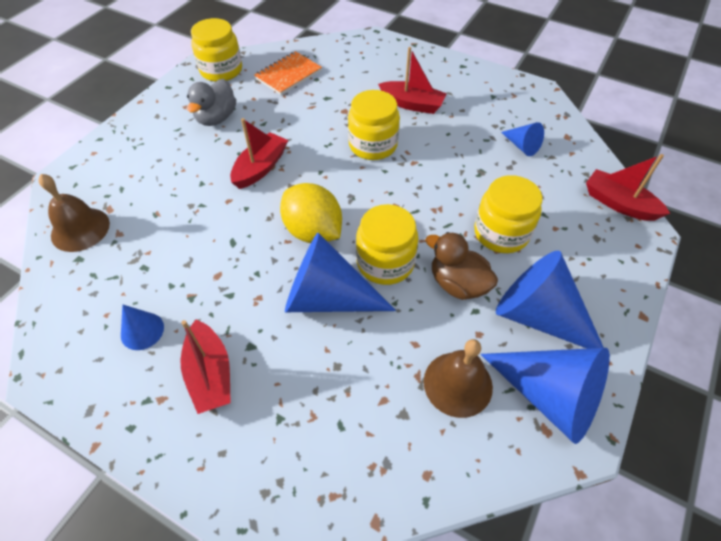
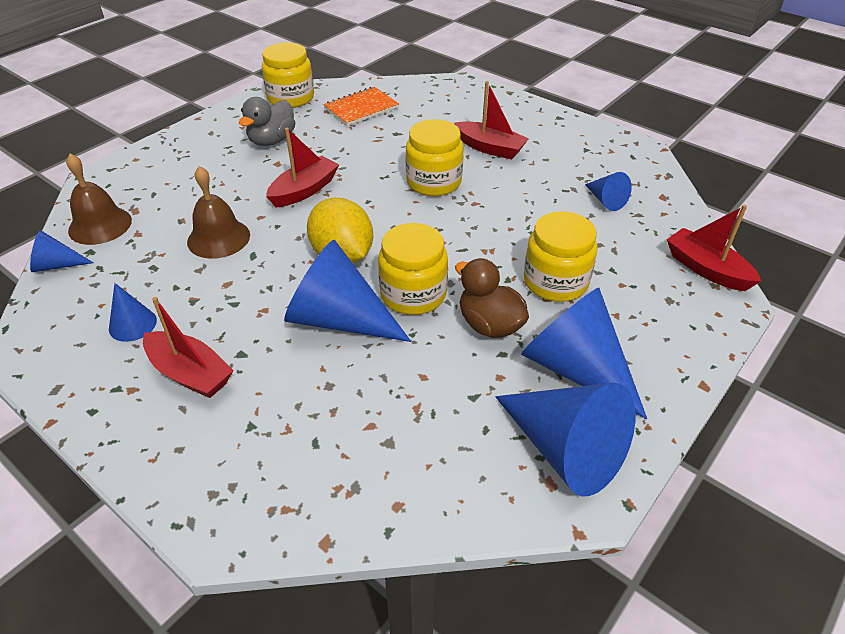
camera: 10 degrees right, 10 degrees down
red boat [181,320,231,414] -> red boat turned 45 degrees counterclockwise [143,297,234,398]
brown bell [424,339,493,418] -> brown bell moved to [187,166,250,259]
none -> blue cone [30,230,94,272]

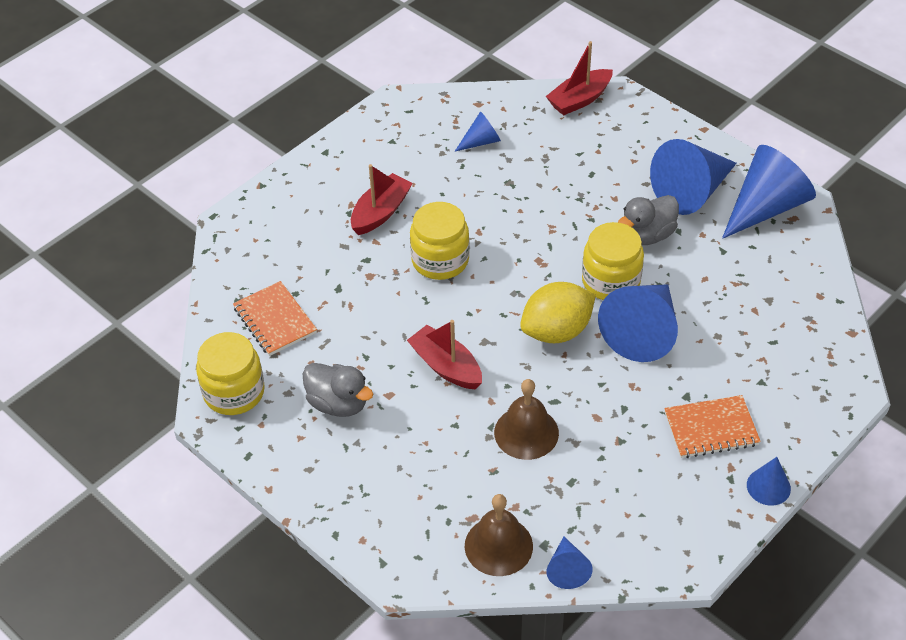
camera: 85 degrees left, 5 degrees up
blue cone [109,283,157,342] -> blue cone moved to [747,457,791,506]
red boat [143,297,234,398] -> orange notebook [664,395,761,458]
brown duck [455,258,529,338] -> grey duck [618,195,679,245]
yellow jar [524,211,597,302] -> none

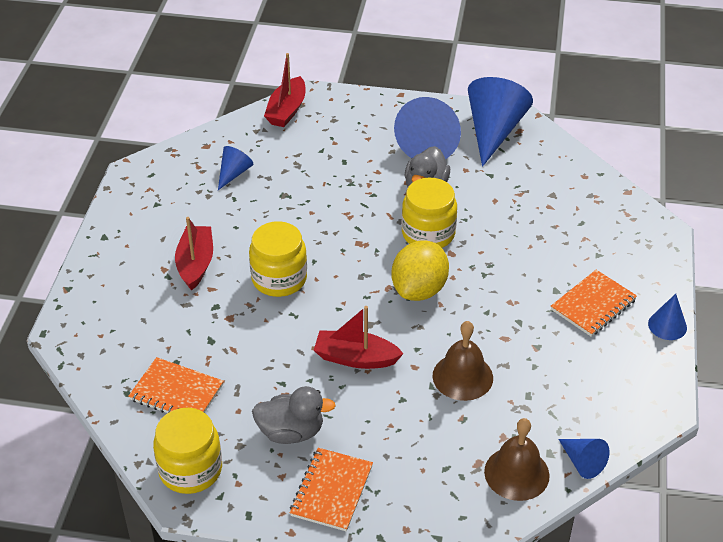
camera: 35 degrees left, 5 degrees down
blue cone [598,284,678,362] -> none
none -> orange notebook [290,448,373,531]

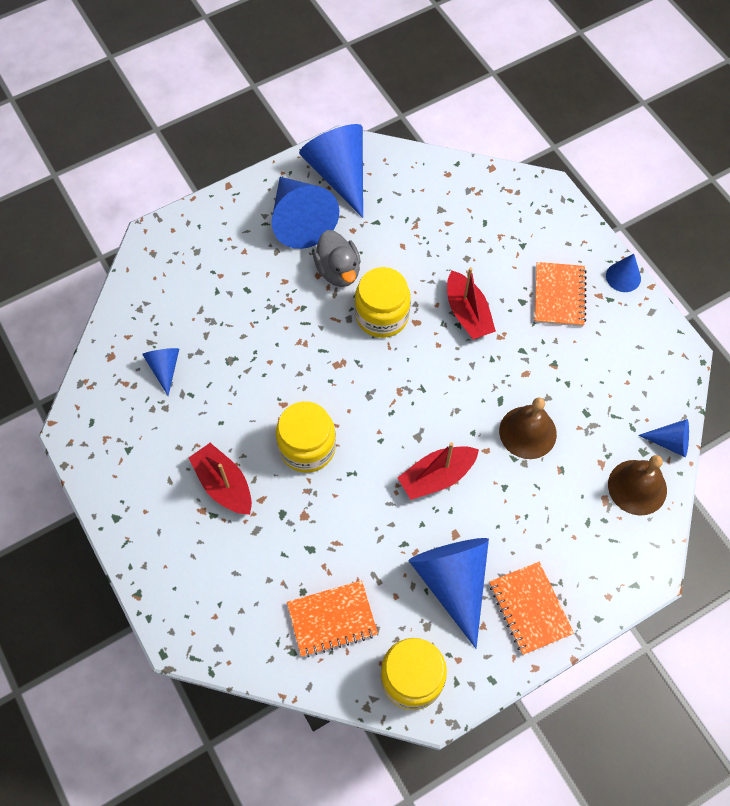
camera: 40 degrees left, 20 degrees up
grey duck [252,386,336,444] -> blue cone [409,538,489,649]
red boat [264,53,306,127] -> red boat moved to [447,267,496,339]
yellow lemon [392,240,449,301] -> none

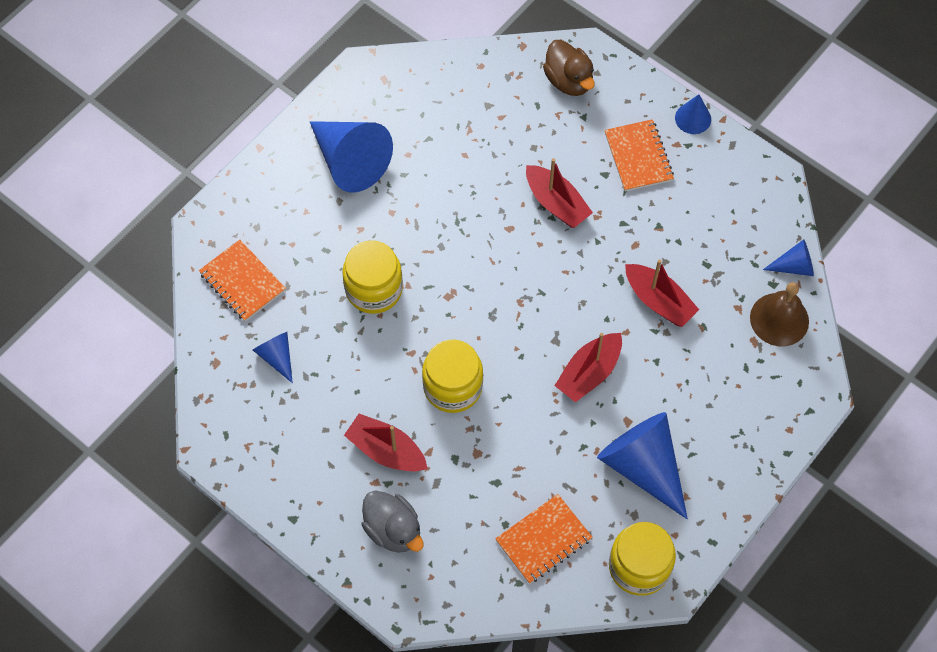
camera: 20 degrees left, 0 degrees up
blue cone [299,124,363,218] -> none
grey duck [313,230,361,287] -> grey duck moved to [361,490,424,553]
yellow jar [355,267,411,338] -> yellow jar moved to [342,240,403,314]
orange notebook [490,562,574,655] -> orange notebook moved to [199,240,286,322]
brown bell [499,397,557,459] -> red boat [625,259,699,327]
none -> brown duck [543,40,595,96]

